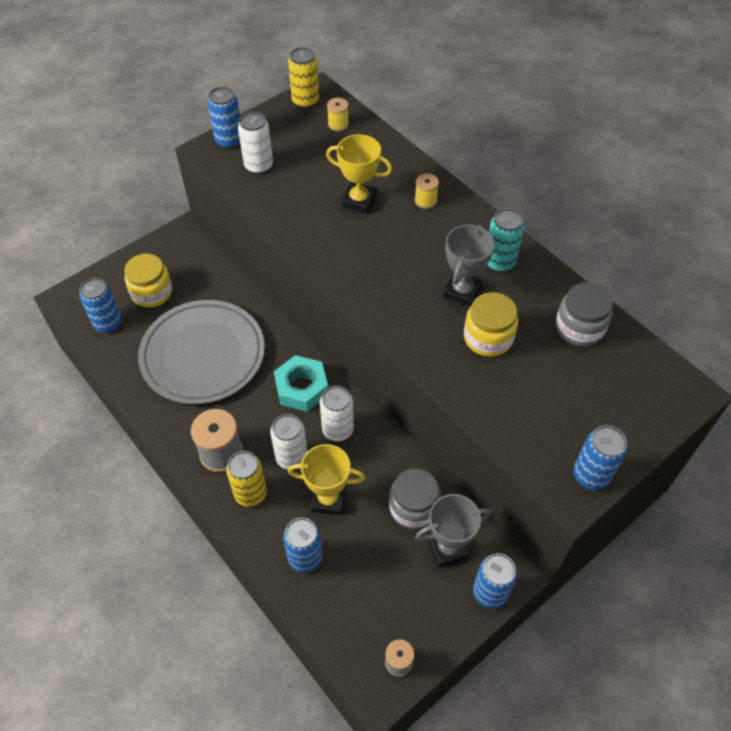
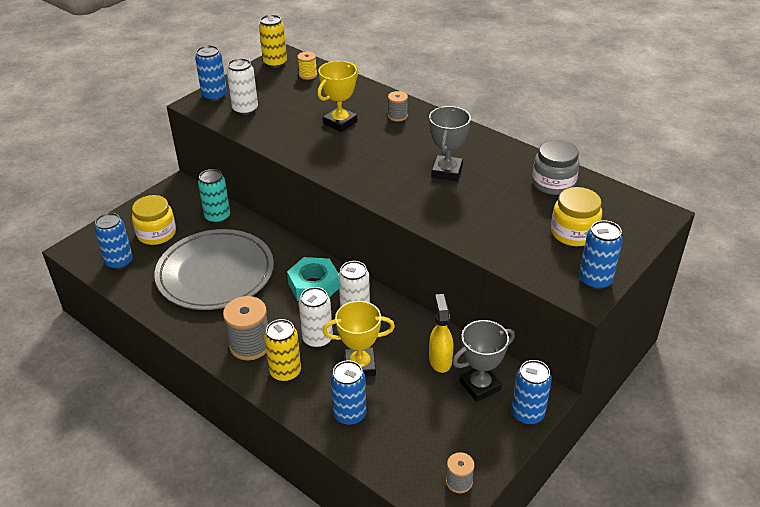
camera: 10 degrees left, 15 degrees down
yellow trophy [326,134,392,214] -> yellow trophy turned 60 degrees counterclockwise [317,61,358,132]
grey jar [389,468,441,530] -> yellow spray bottle [429,294,454,373]
yellow spool [415,173,439,209] -> grey spool [388,91,408,122]
yellow jar [464,292,518,357] -> yellow jar moved to [551,187,602,246]
turquoise can [487,208,524,272] -> turquoise can moved to [198,169,230,224]

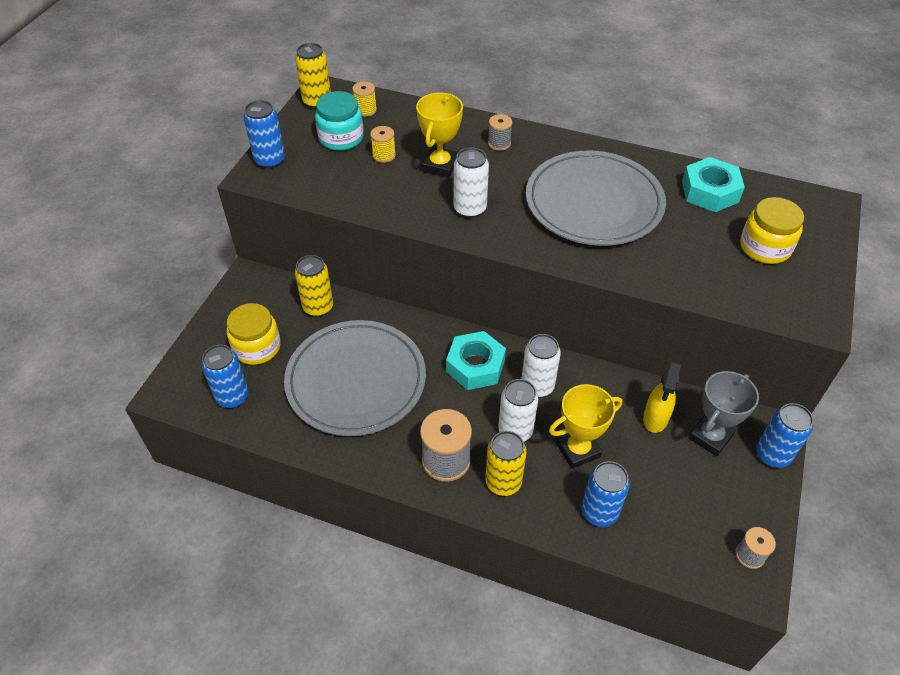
camera: 20 degrees left, 10 degrees up
turquoise can [198,169,230,224] -> yellow can [295,255,333,317]
white can [227,58,258,115] -> white can moved to [454,147,489,218]
grey trophy [429,106,471,181] -> grey plate [526,151,666,246]
yellow spray bottle [429,294,454,373] -> yellow spray bottle turned 135 degrees counterclockwise [643,362,681,433]
grey jar [532,140,580,195] -> turquoise nut [682,157,745,212]
blue can [579,220,623,290] -> none
none -> turquoise jar [315,91,364,151]
none -> yellow spool [370,126,396,163]

